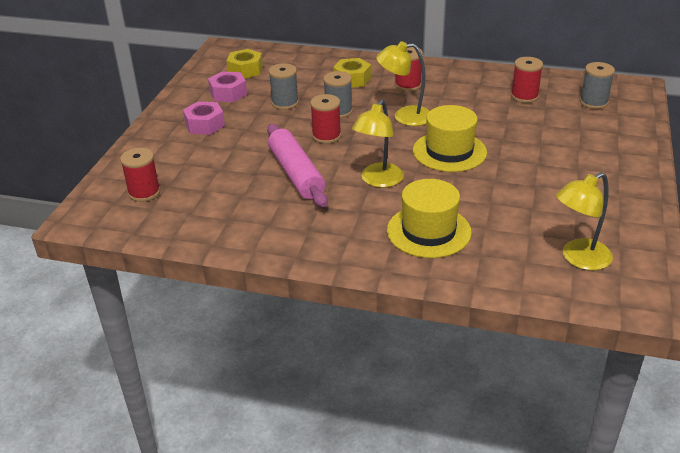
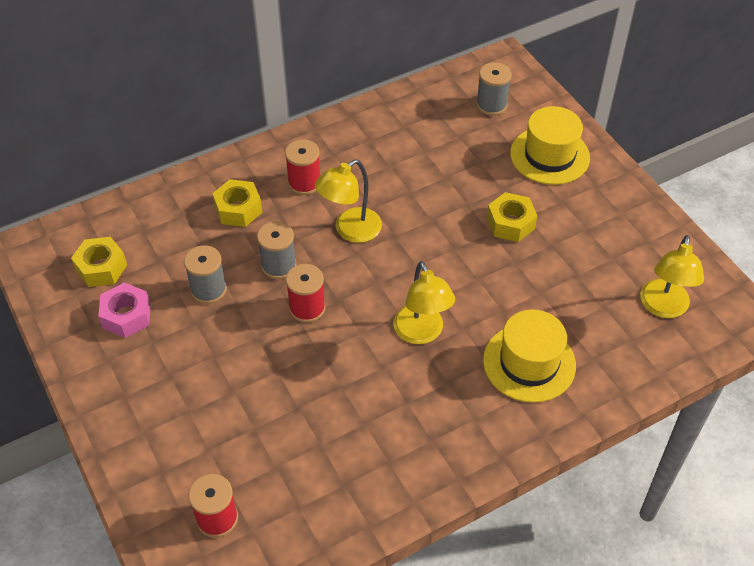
camera: 45 degrees left, 15 degrees up
pink nut [183,101,225,135] -> none
pink rolling pin [267,124,328,207] -> none
yellow hat [413,105,487,172] -> yellow hat moved to [510,106,590,185]
red spool [511,57,543,103] -> none
none -> yellow nut [487,192,537,242]

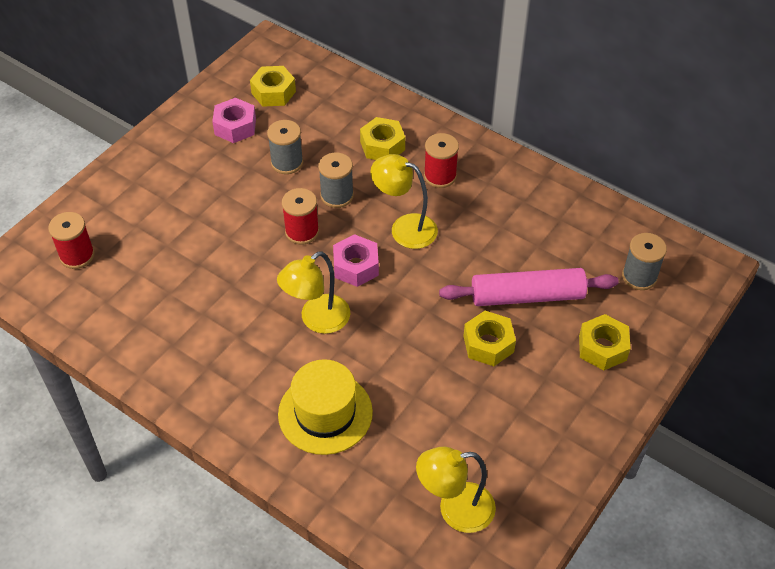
camera: 65 degrees right, 0 degrees up
yellow hat [510,106,590,185] -> yellow nut [579,314,631,370]
none -> pink nut [333,234,379,287]
none -> pink rolling pin [439,268,619,306]

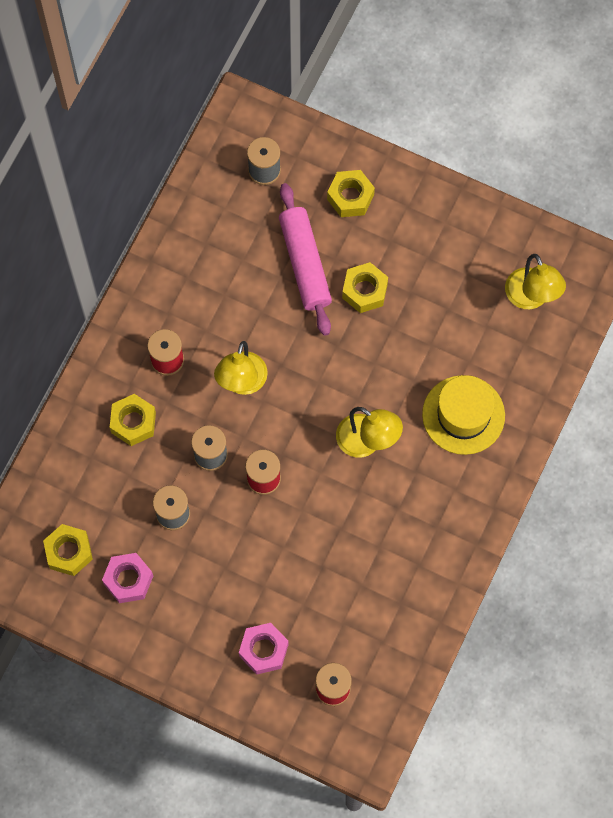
camera: 100 degrees left, 20 degrees up
pink nut [333,234,379,287] -> pink nut moved to [239,623,289,675]

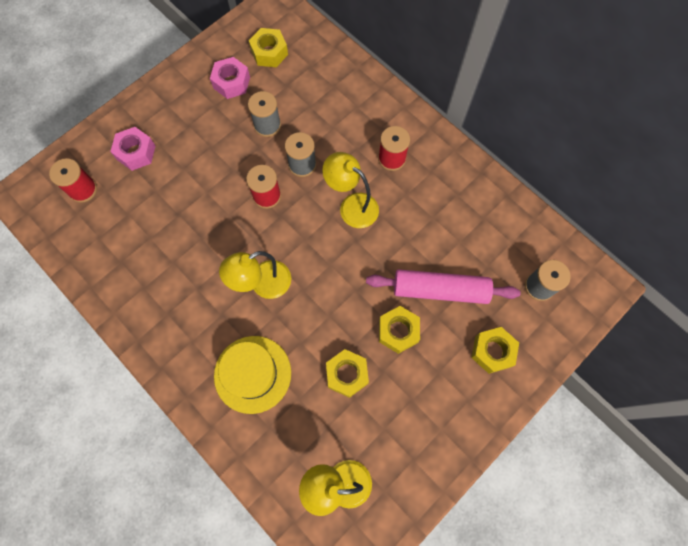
camera: 110 degrees right, 0 degrees up
yellow nut [110,394,156,446] -> yellow nut moved to [326,349,369,398]

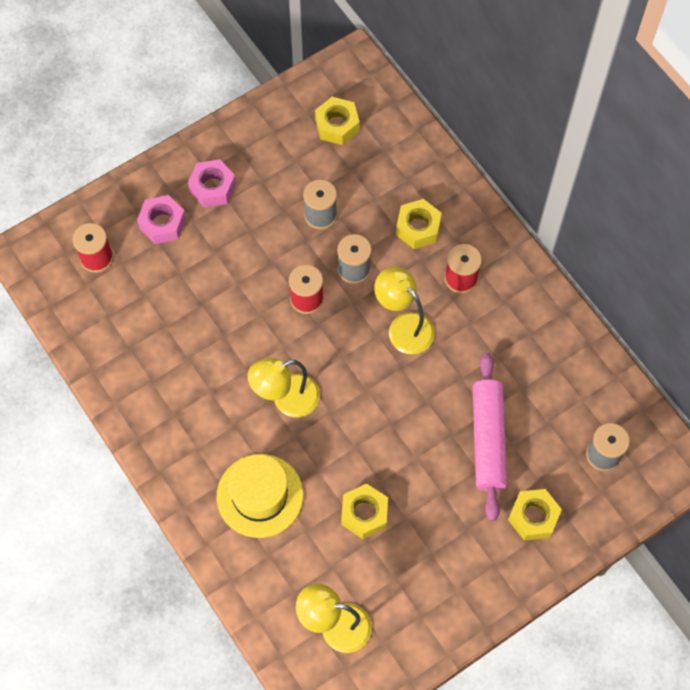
camera: 10 degrees right, 5 degrees down
pink nut [210,57,250,99] -> pink nut moved to [188,159,236,207]
pink rolling pin [366,269,521,304] -> pink rolling pin turned 75 degrees clockwise [472,352,507,521]
yellow nut [379,306,420,354] -> yellow nut moved to [396,199,442,249]

